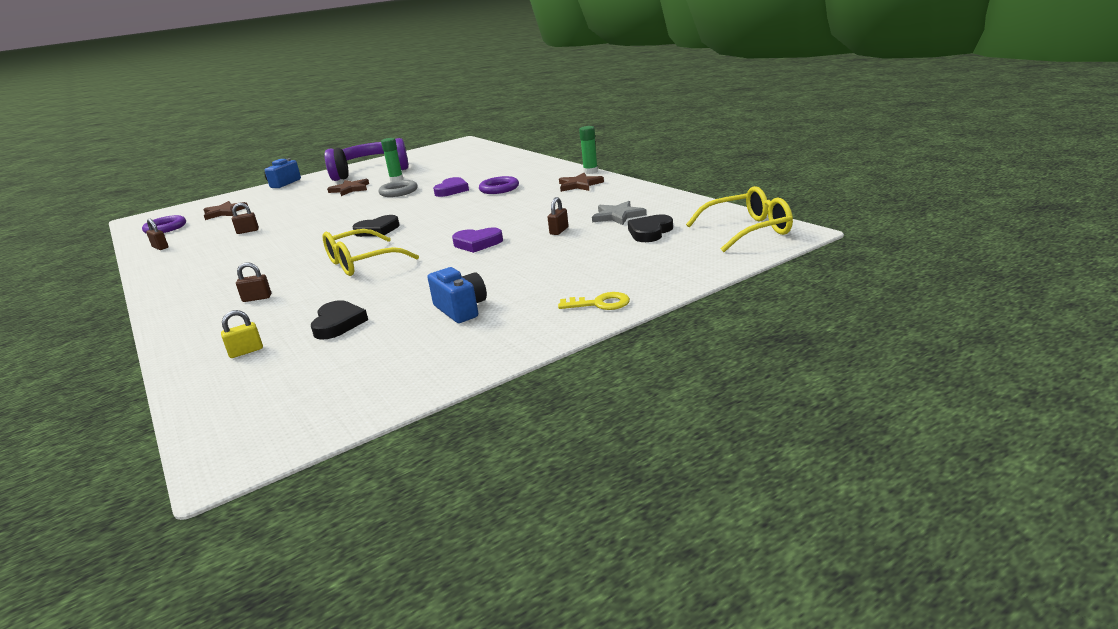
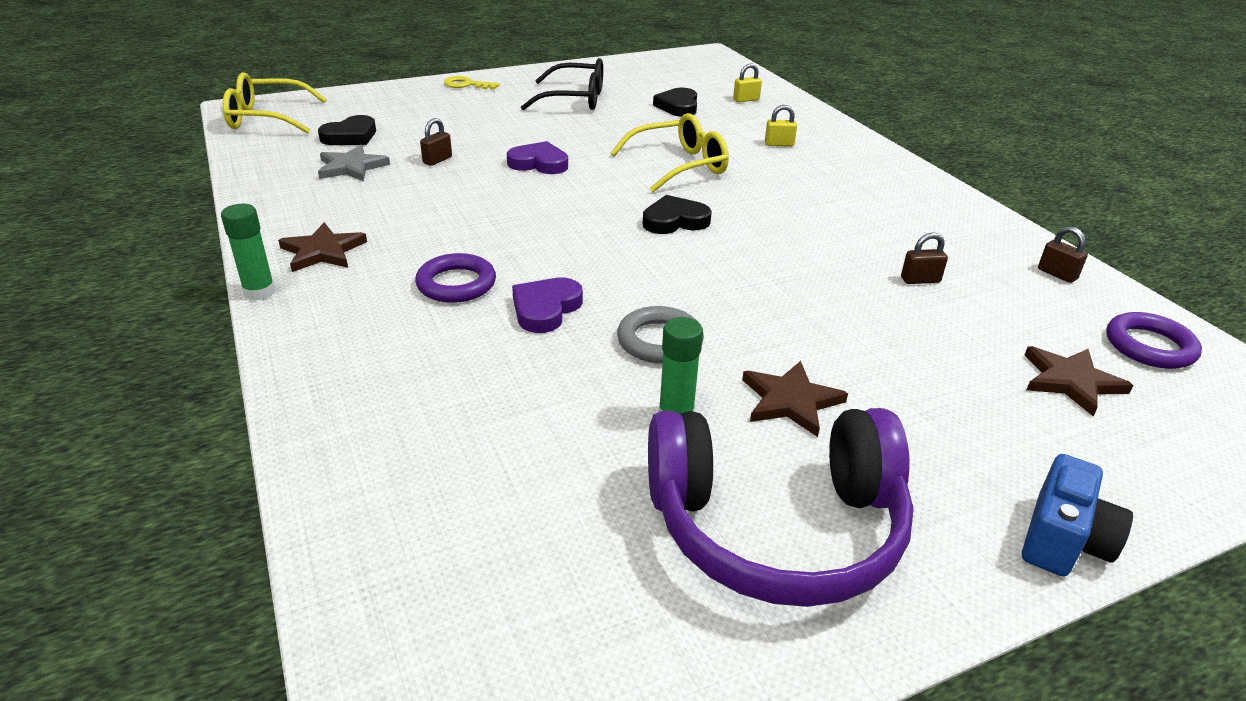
camera: 175 degrees left, 10 degrees up
brown padlock [236,262,271,302] -> yellow padlock [765,105,797,147]
blue camera [428,267,487,323] -> black glasses [521,58,603,110]

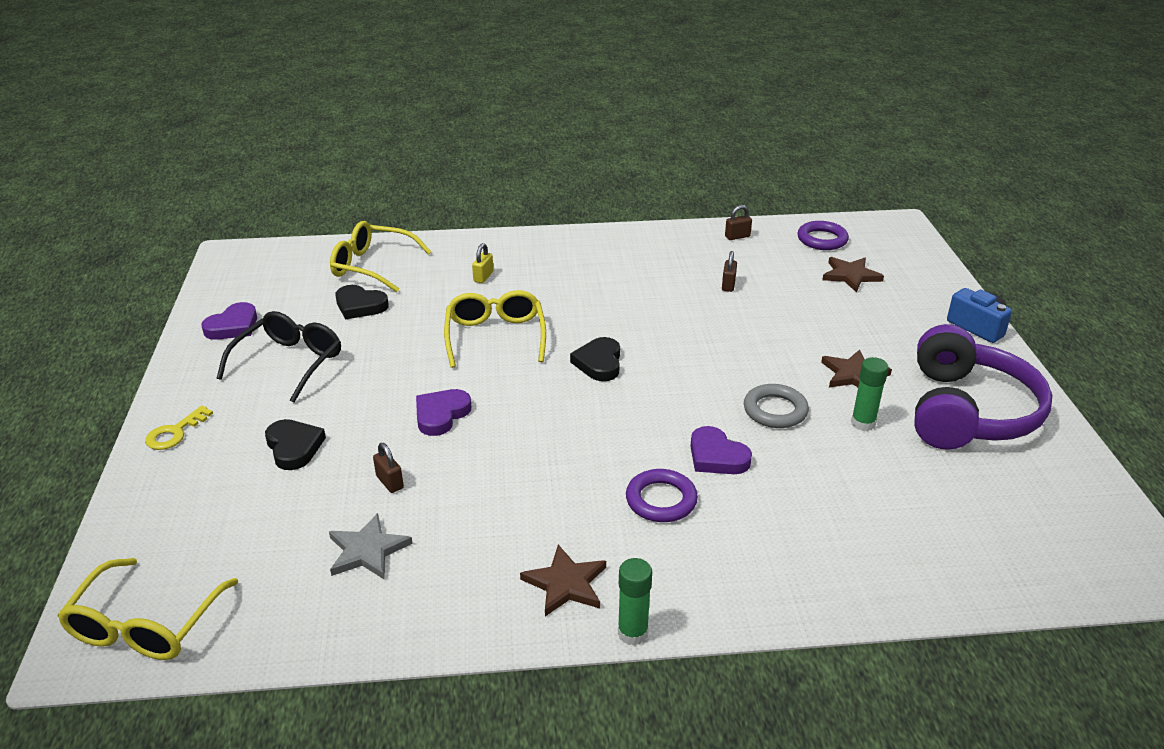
camera: 70 degrees left, 0 degrees up
black heart [318,115,376,145] -> black heart moved to [265,419,326,470]
yellow padlock [733,63,762,102] -> yellow glasses [330,221,431,292]
none -> purple heart [201,302,257,340]

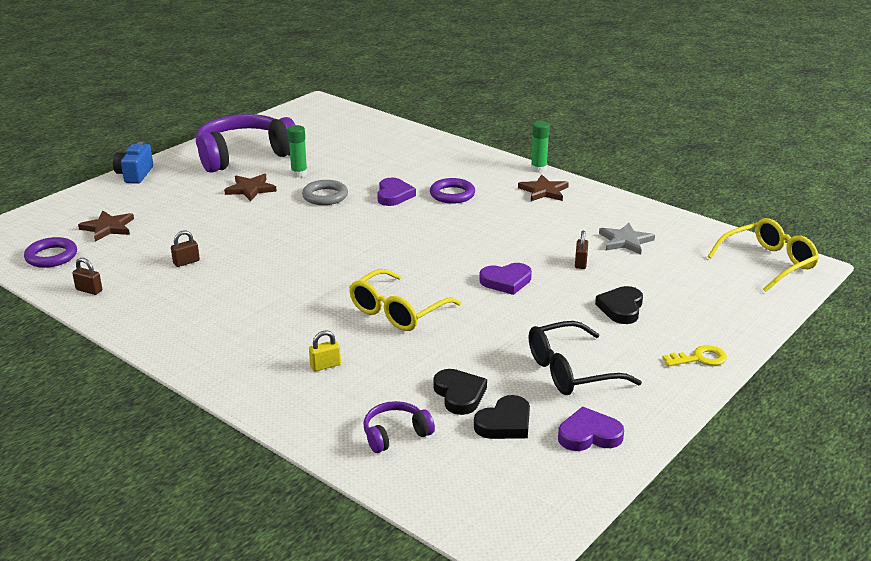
camera: 135 degrees left, 5 degrees down
yellow glasses [330,221,431,292] -> purple headphones [364,401,435,453]
black heart [570,337,620,381] -> black heart moved to [474,395,530,439]

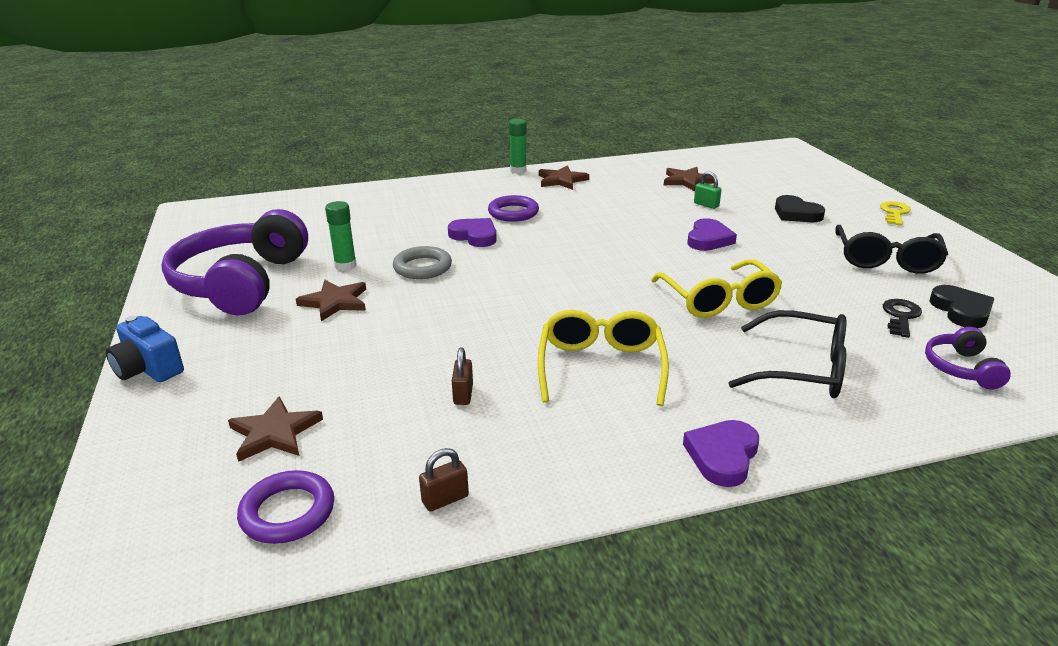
camera: 55 degrees left, 0 degrees up
yellow padlock [309,330,341,371] -> black glasses [728,310,847,398]
black heart [433,369,487,415] -> black key [883,299,922,338]
purple heart [558,407,624,451] -> purple heart moved to [683,420,759,487]
brown padlock [575,231,588,269] -> green padlock [694,171,722,209]
grey star [599,223,655,255] -> brown star [664,167,714,191]
yellow glasses [708,218,819,292] -> yellow glasses moved to [538,310,669,406]

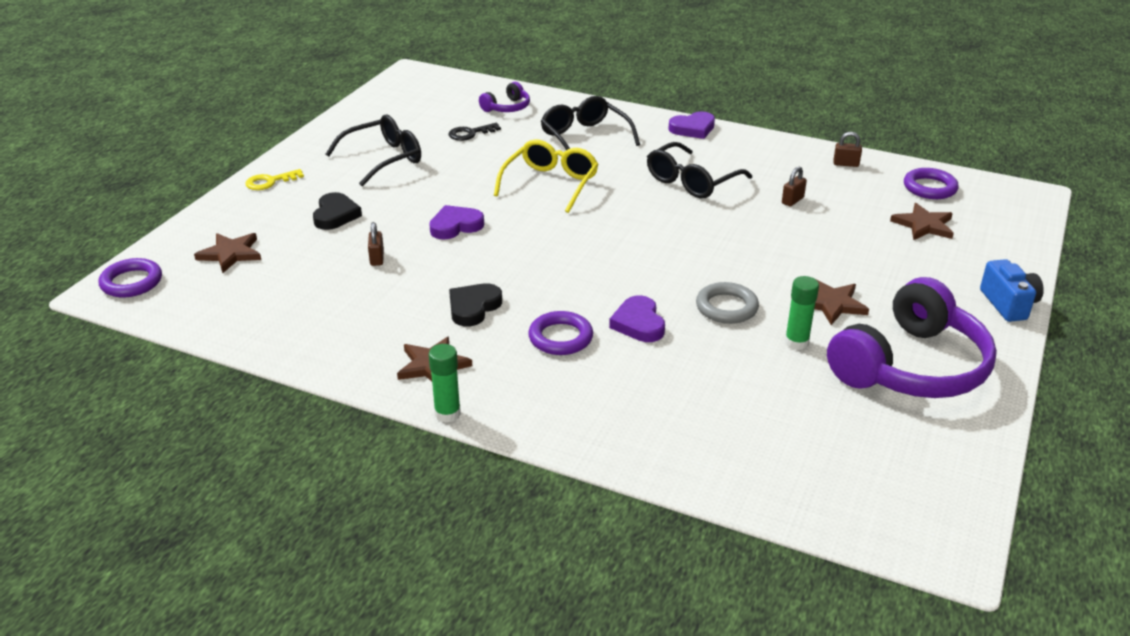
camera: 140 degrees left, 5 degrees up
yellow glasses [538,310,669,406] -> black glasses [647,142,752,198]
brown star [664,167,714,191] -> brown star moved to [194,233,261,273]
green padlock [694,171,722,209] -> brown padlock [368,222,384,266]
black heart [929,285,994,328] -> black heart moved to [449,283,502,326]
none -> purple ring [99,258,162,297]

